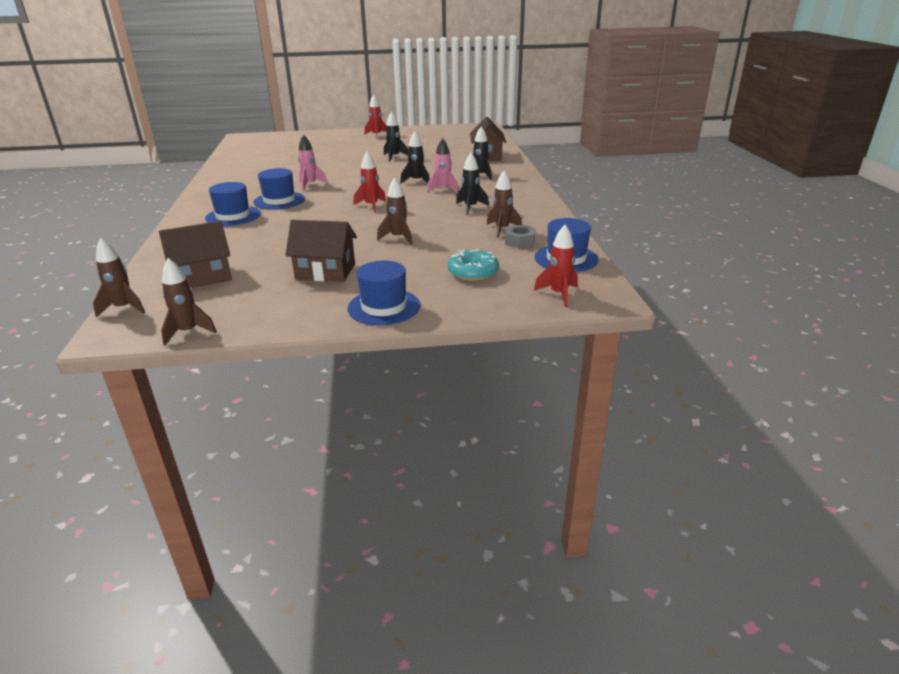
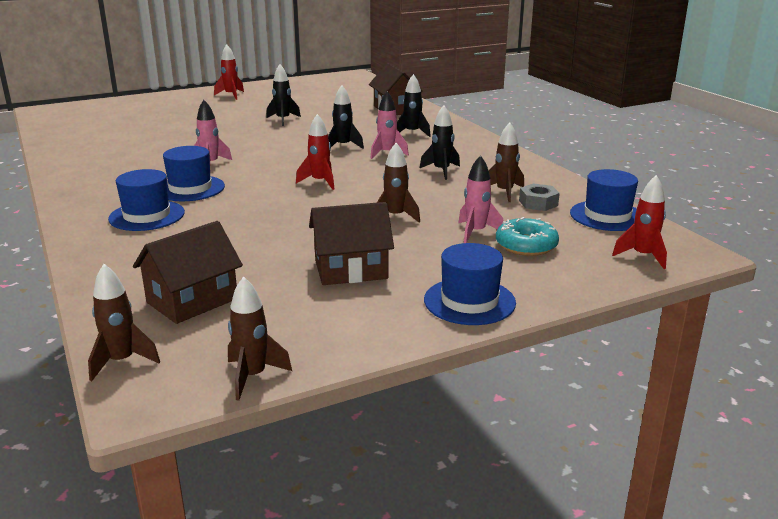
camera: 20 degrees left, 5 degrees down
none -> pink rocket [458,155,503,243]

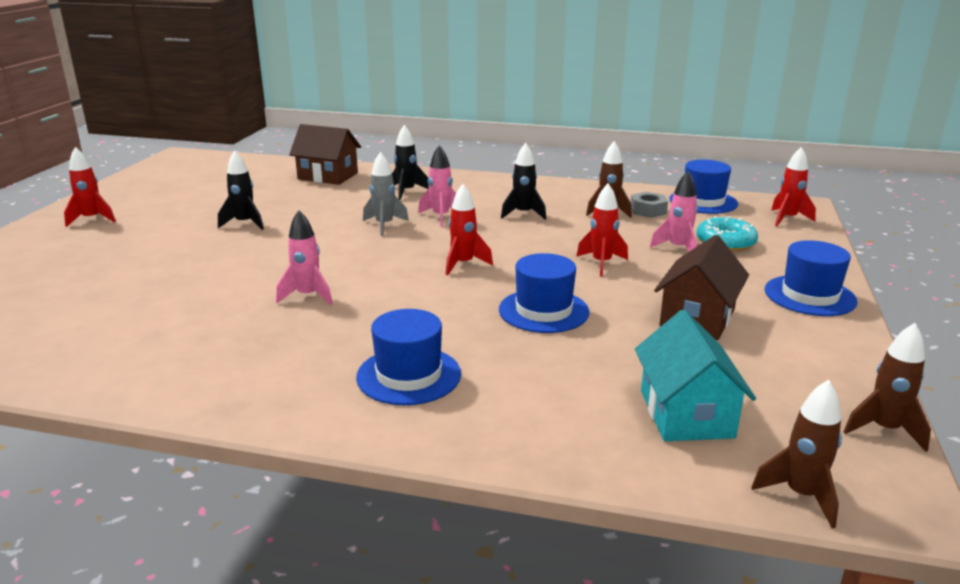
camera: 50 degrees left, 0 degrees up
brown house [133,221,243,324] -> turquoise house [635,310,756,441]
blue hat [163,146,225,201] -> blue hat moved to [499,253,589,333]
black rocket [328,85,364,149] -> grey rocket [363,152,409,236]
brown rocket [377,143,420,223] -> red rocket [576,184,628,276]

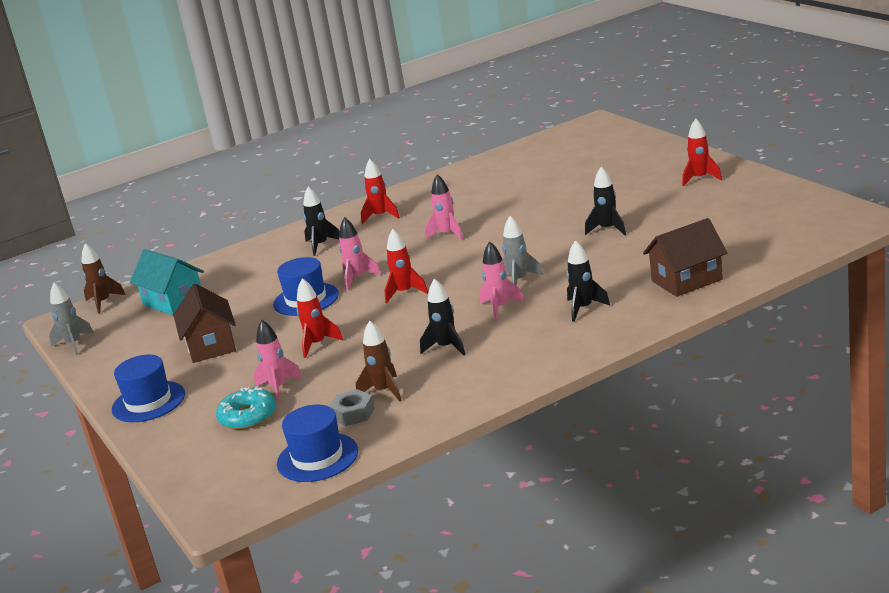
camera: 140 degrees right, 0 degrees up
blue hat [356,309,461,405] -> black rocket [303,187,340,256]
red rocket [771,147,816,226] -> red rocket moved to [361,159,400,224]
brown rocket [844,323,931,452] -> grey rocket [49,283,94,355]
none -> pink rocket [339,217,381,291]

